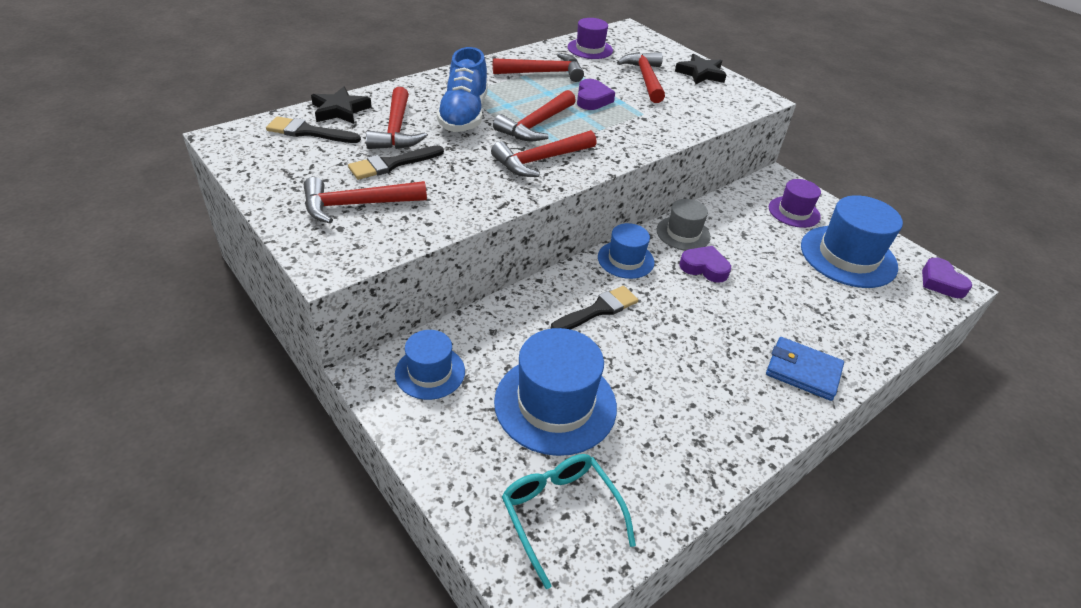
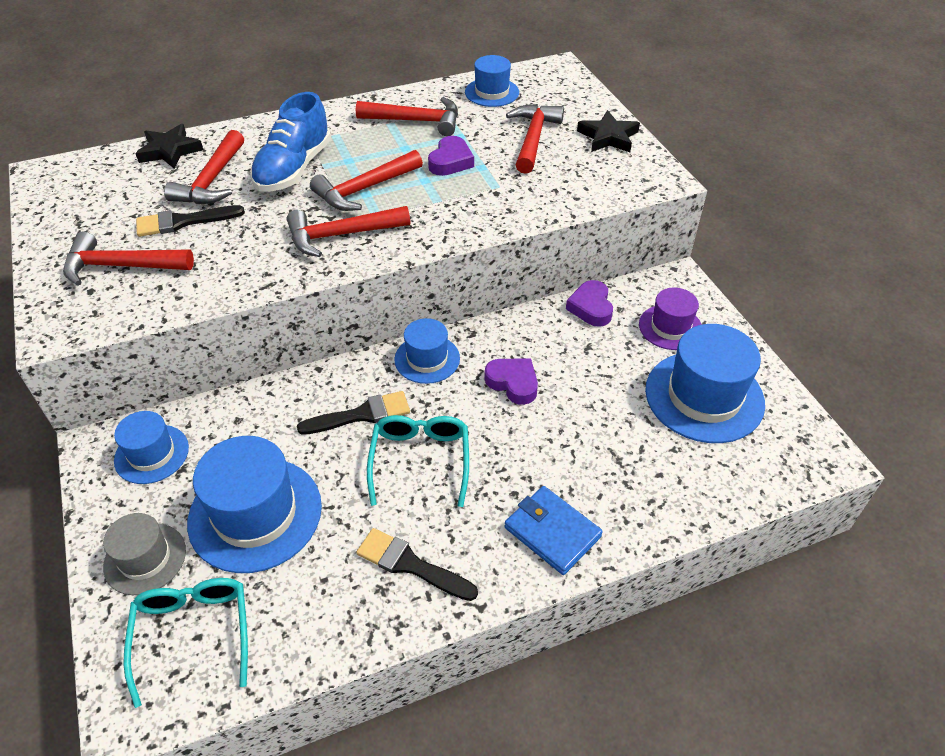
camera: 20 degrees right, 5 degrees up
black brush [266,116,361,143] -> black brush moved to [356,528,478,601]
purple hat [567,18,613,59] -> blue hat [465,55,519,107]
grey hat [656,199,711,251] -> grey hat moved to [103,513,186,595]
purple heart [922,258,972,298] -> purple heart moved to [566,280,613,327]
none -> turquoise glasses [367,415,469,507]

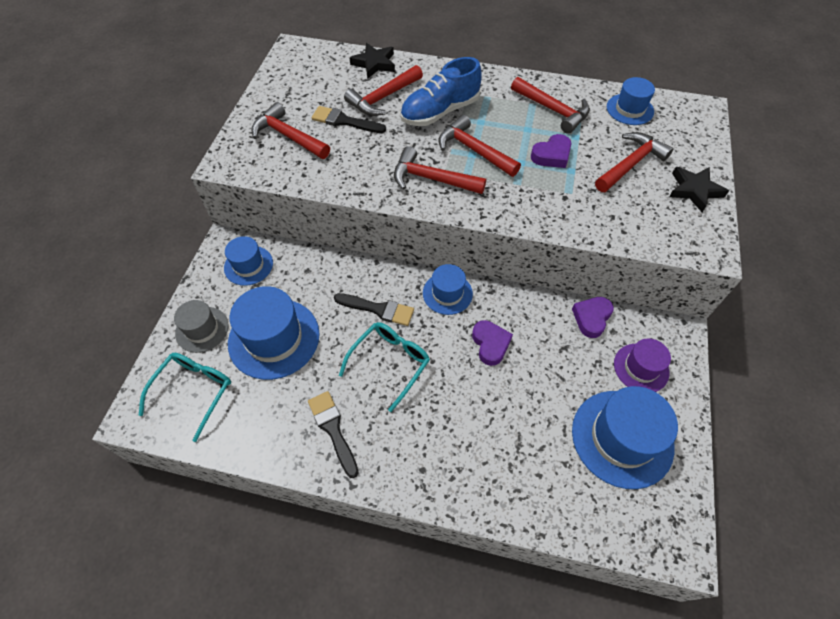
camera: 35 degrees right, 10 degrees up
red hammer [310,150,423,211] -> red hammer turned 45 degrees clockwise [438,114,521,177]
blue wallet [505,486,603,575] -> none

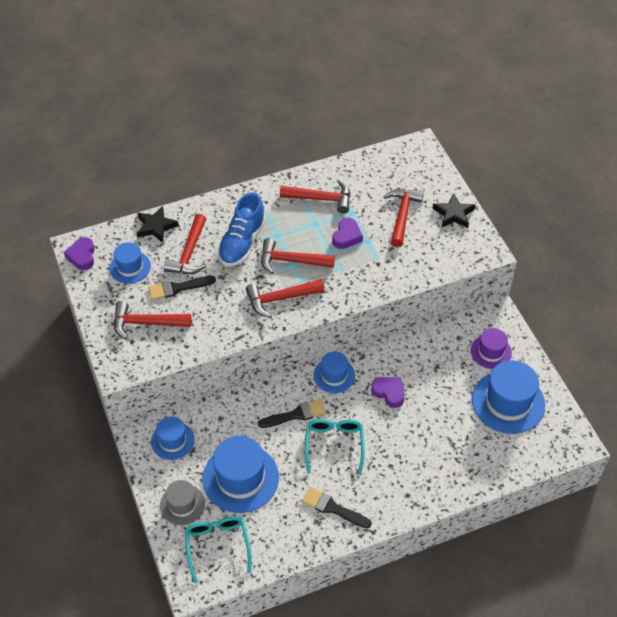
camera: 35 degrees left, 5 degrees down
purple heart [572,297,614,338] -> purple heart moved to [64,237,95,270]
blue hat [607,77,655,125] -> blue hat moved to [109,242,151,284]

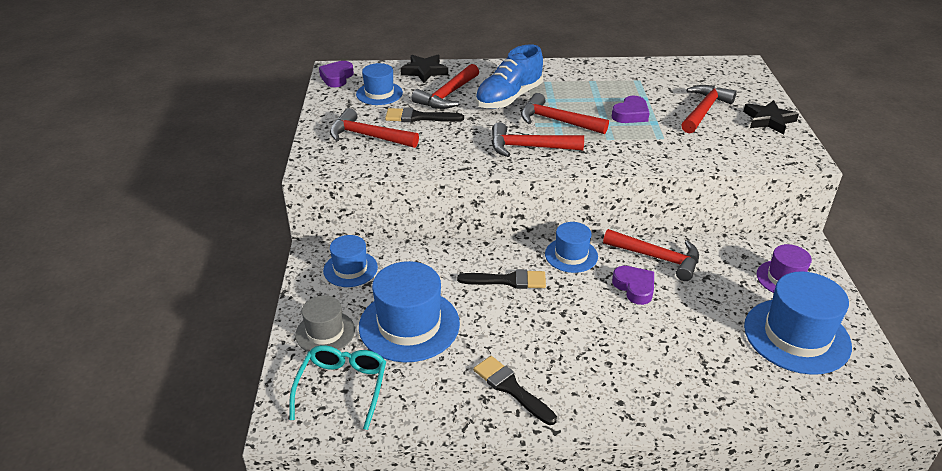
camera: 20 degrees right, 15 degrees down
red hammer [280,180,350,214] -> red hammer moved to [603,229,699,281]
turquoise glasses [305,419,365,474] -> none

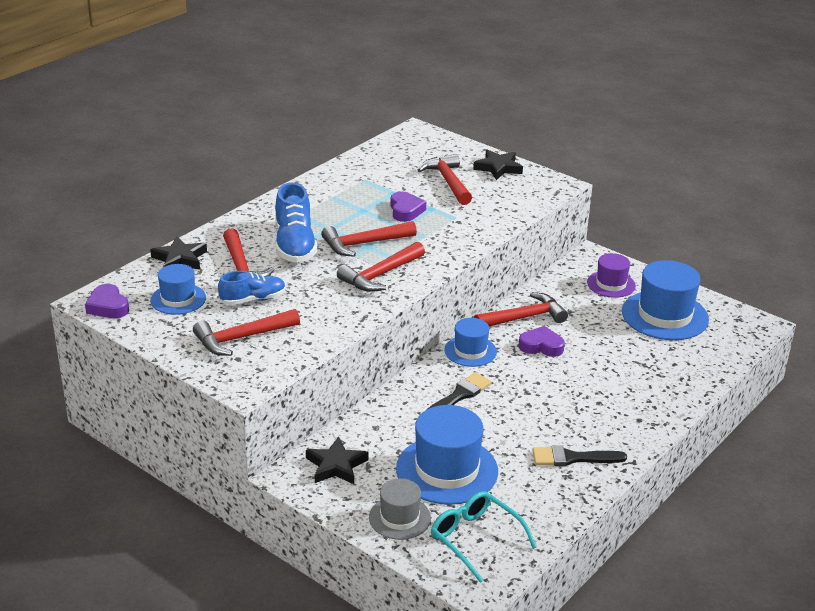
camera: 50 degrees left, 5 degrees down
blue hat [323,235,378,287] -> black star [306,436,368,484]
black brush [385,107,464,122] -> blue shoe [218,271,286,305]

